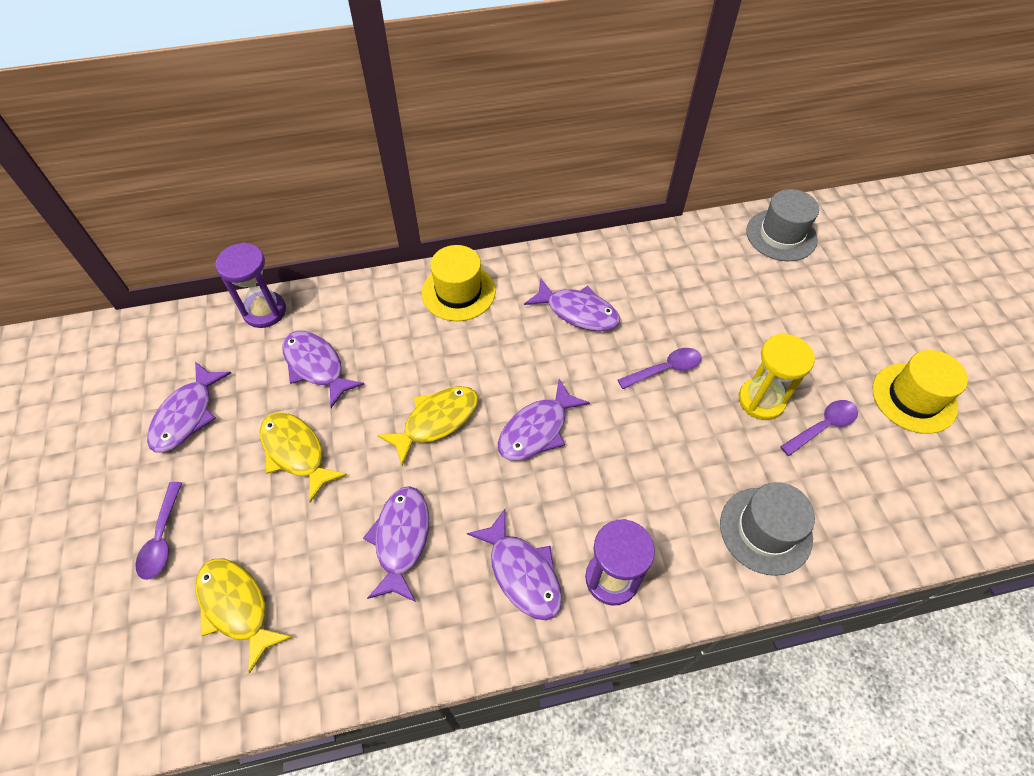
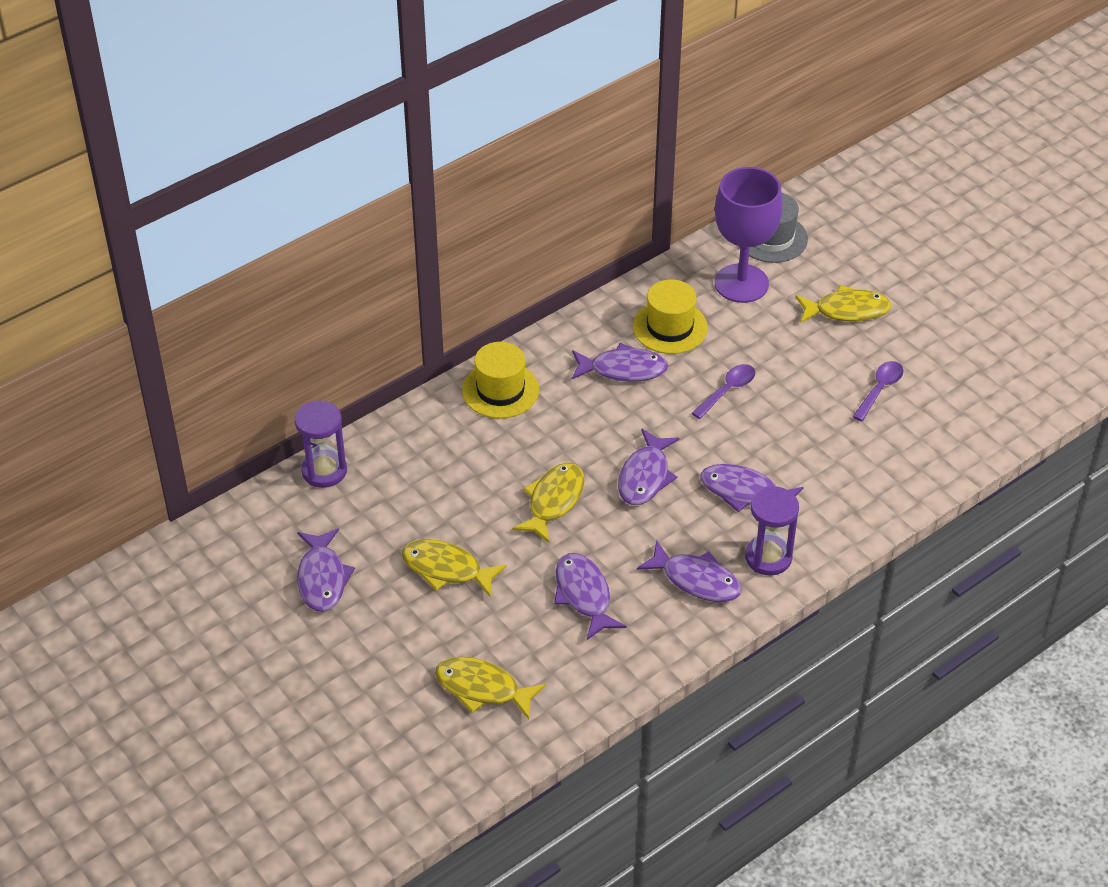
camera: 25 degrees left, 10 degrees down
purple spoon [135,482,182,580] -> none
purple fish [282,331,364,408] -> purple fish moved to [700,464,803,512]
grey hat [720,482,815,576] -> none
yellow hourglass [739,334,815,420] -> none
yellow hat [873,350,968,434] -> yellow hat moved to [633,280,708,354]
none -> purple goblet [715,167,783,303]
none -> yellow fish [795,285,891,323]

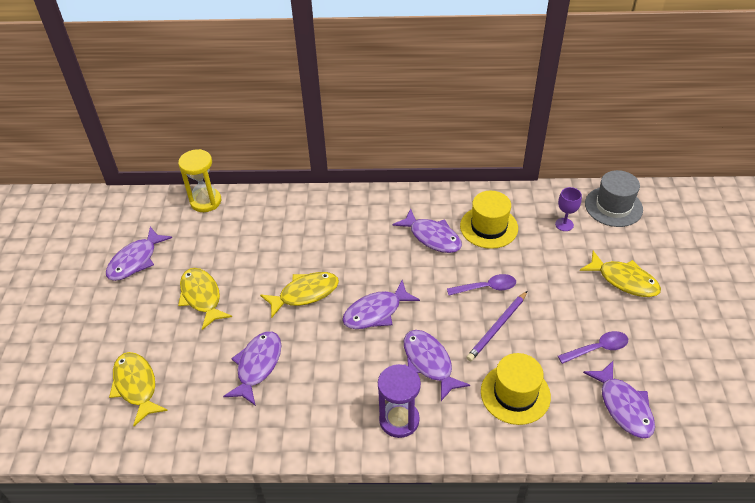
camera: 40 degrees right, 0 degrees up
purple hourglass [295,401,347,488] -> yellow hourglass [178,149,221,212]
yellow hat [462,342,539,419] -> yellow hat moved to [481,353,551,425]
purple fish [637,541,742,602] -> purple fish moved to [583,361,655,438]
purple goblet [715,167,783,303] -> purple goblet [555,187,582,231], size x0.42
none -> purple pencil [466,291,527,361]

